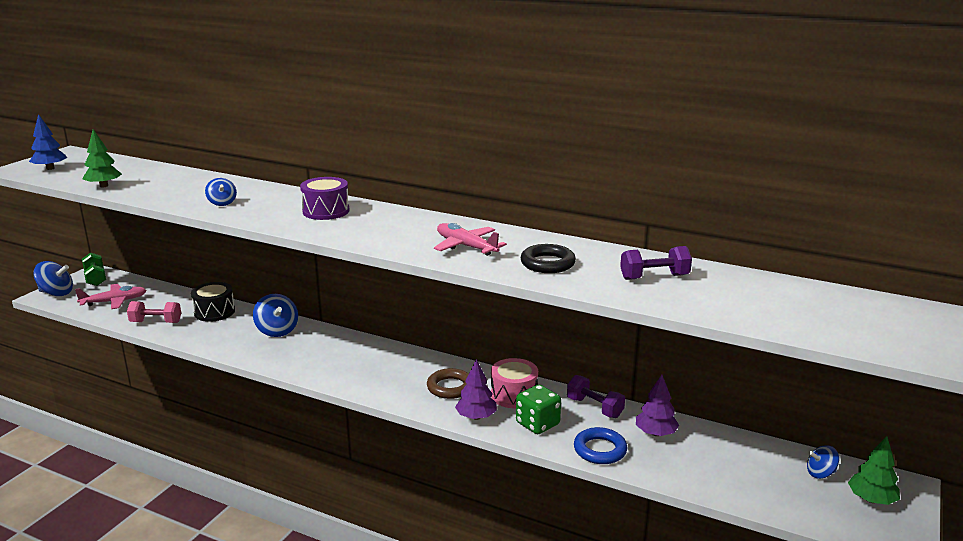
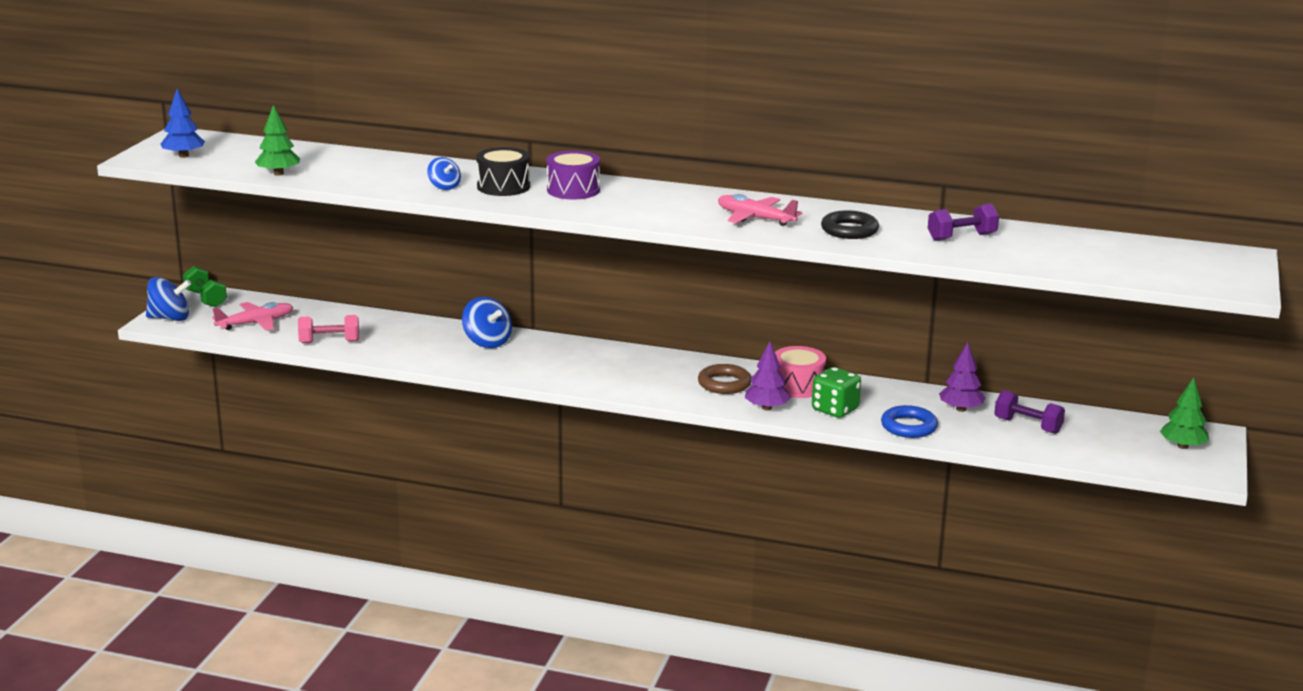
camera: 10 degrees left, 0 degrees up
black drum [191,282,235,322] -> black drum moved to [476,147,530,196]
purple dumbbell [567,375,625,418] -> purple dumbbell moved to [994,390,1065,434]
blue spinning top [807,445,839,479] -> none

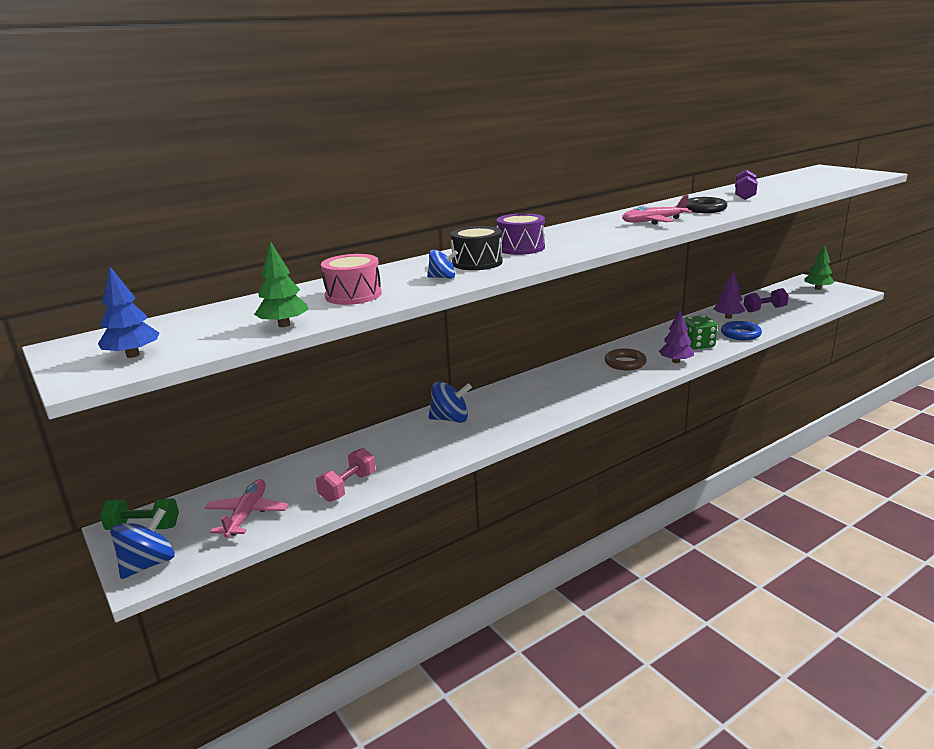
camera: 50 degrees left, 0 degrees up
pink drum [775,346,826,398] -> pink drum moved to [321,254,382,305]

